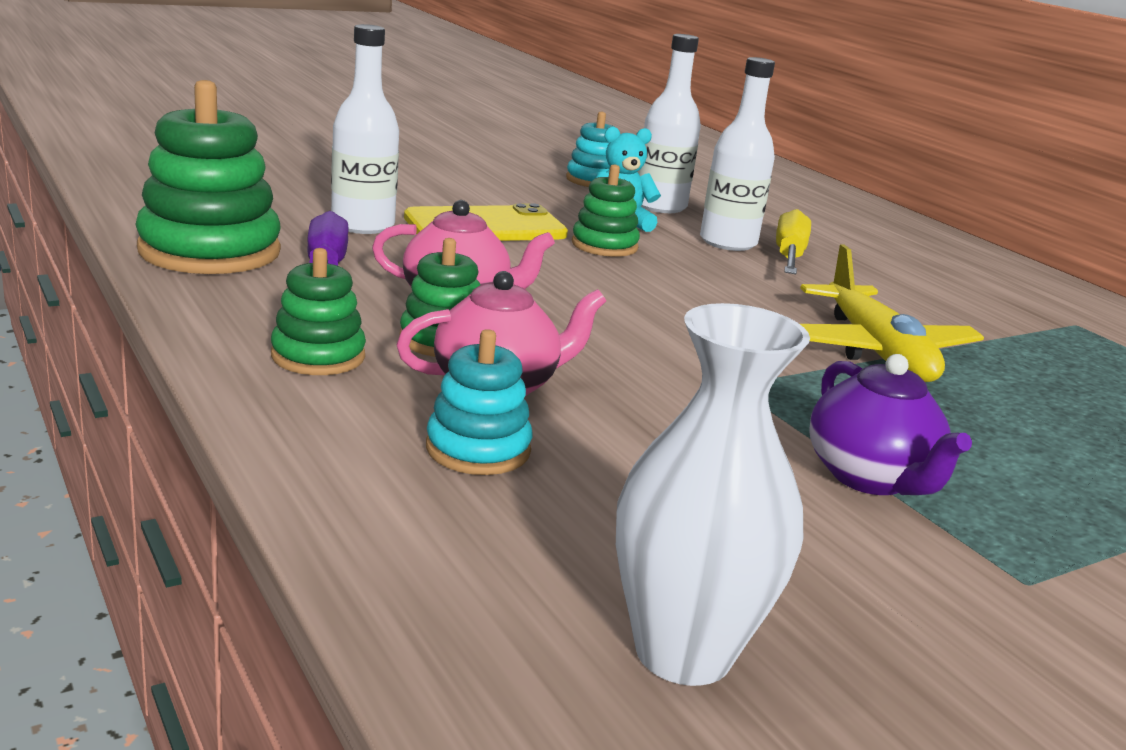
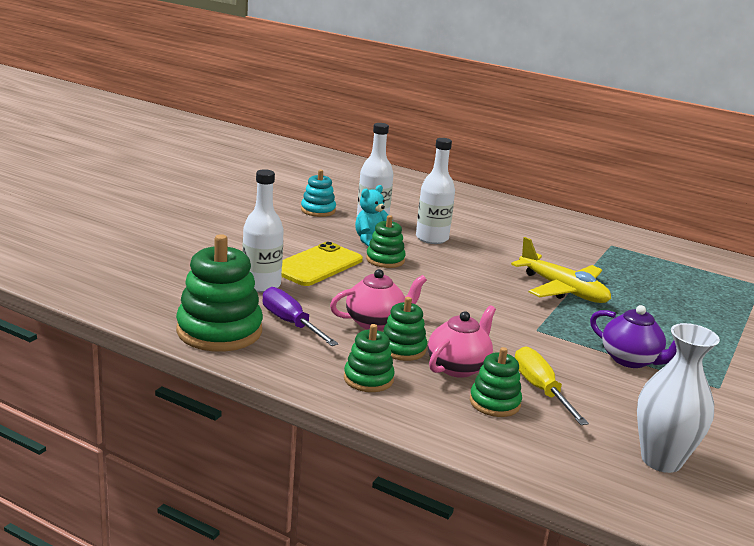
camera: 30 degrees left, 0 degrees up
turquoise stacking toy [426,329,532,475] -> green stacking toy [470,347,522,417]
yellow screwdriver [776,209,811,274] -> yellow screwdriver moved to [515,346,589,425]

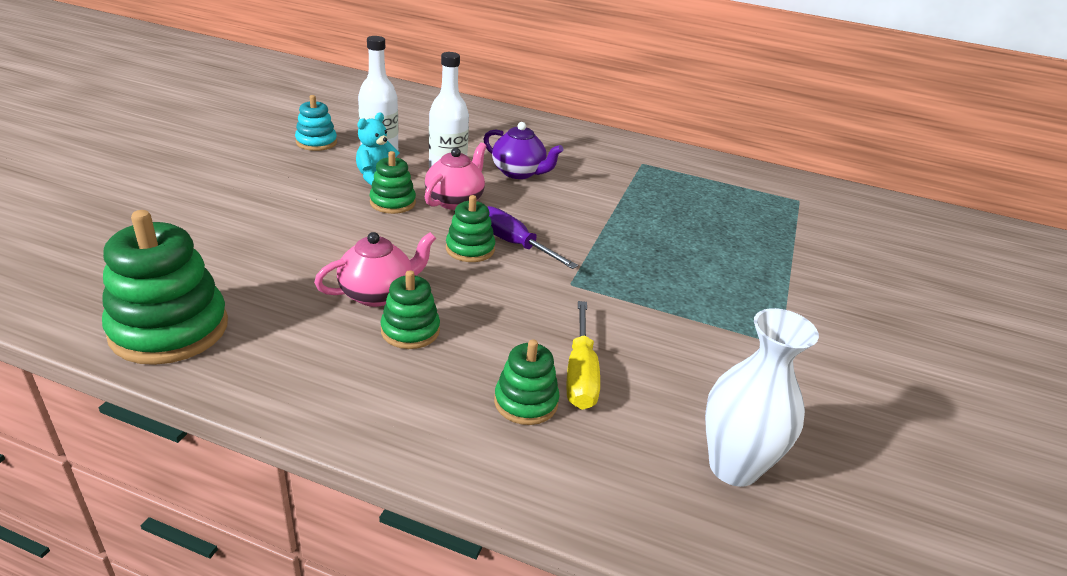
camera: 10 degrees left, 10 degrees up
white bottle [242,169,284,292] -> none
purple screwdriver [262,287,339,346] -> purple screwdriver moved to [488,206,578,269]
yellow phone [281,242,363,286] -> none
green stacking toy [344,324,395,392] -> green stacking toy moved to [446,195,495,262]
pink teapot [428,305,496,378] -> pink teapot moved to [425,143,487,210]
yellow plane [511,237,611,303] -> none
yellow screwdriver [515,346,589,425] -> yellow screwdriver turned 150 degrees counterclockwise [566,301,600,410]
purple teapot [590,305,676,368] -> purple teapot moved to [483,122,563,179]

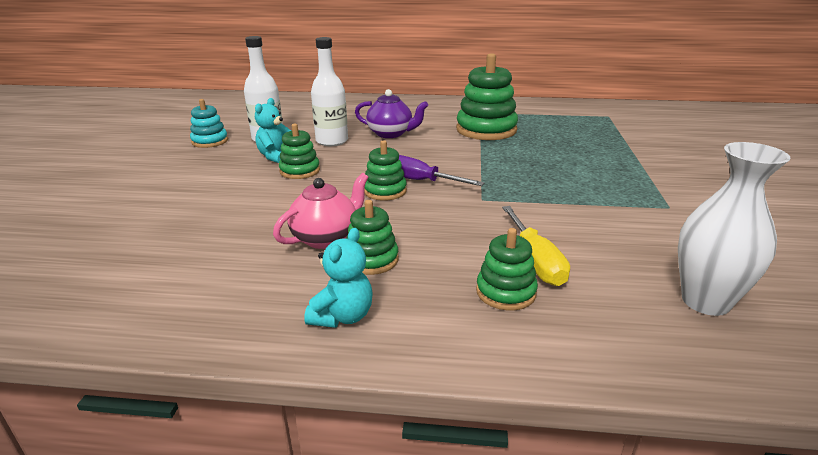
camera: 10 degrees left, 5 degrees down
green stacking toy [102,210,228,365] -> green stacking toy moved to [456,53,518,140]
pink teapot [425,143,487,210] -> none
none -> turquoise teddy bear [304,228,373,328]

